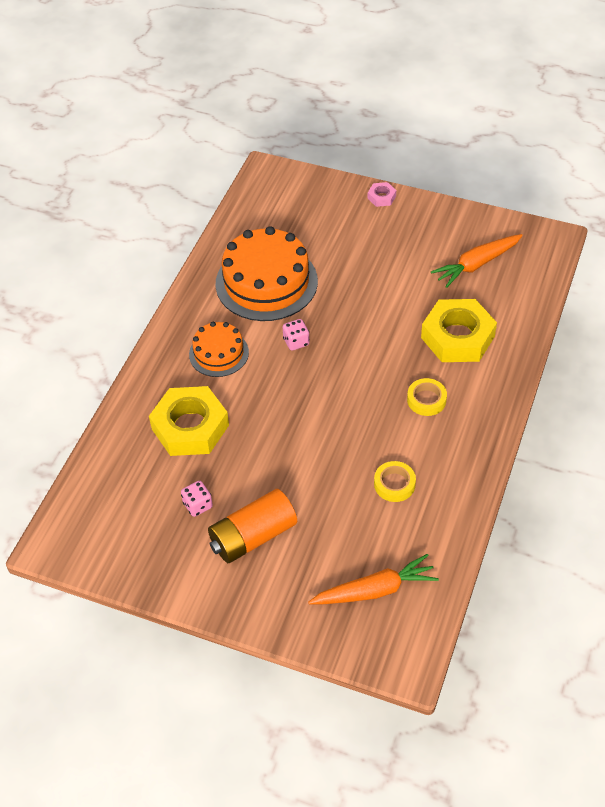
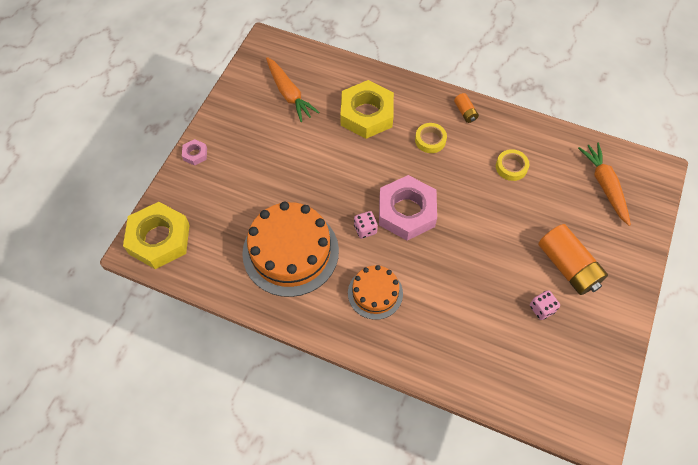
camera: 90 degrees left, 10 degrees up
yellow nut [149,386,229,456] -> yellow nut moved to [123,202,190,269]
none -> pink nut [379,175,437,240]
none -> orange battery [454,93,479,123]

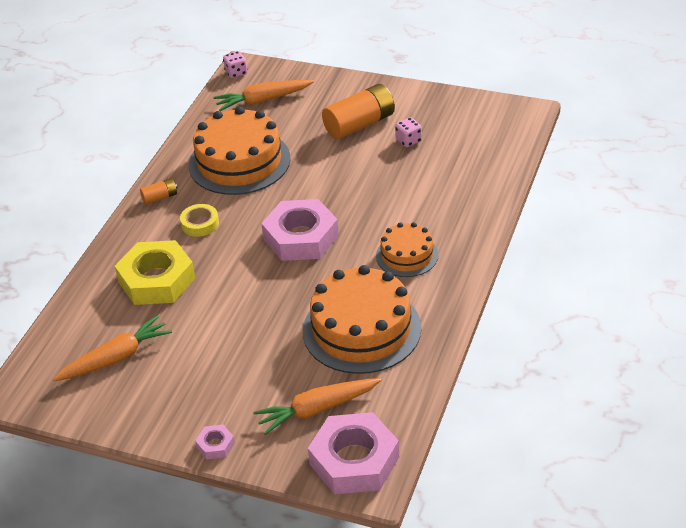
camera: 90 degrees left, 20 degrees down
yellow nut [123,202,190,269] -> pink nut [308,412,399,494]
pink dice [354,211,378,238] -> pink dice moved to [223,51,247,78]
yellow tape [496,149,529,181] -> orange cake [189,107,290,195]
none -> orange carrot [253,378,381,435]

